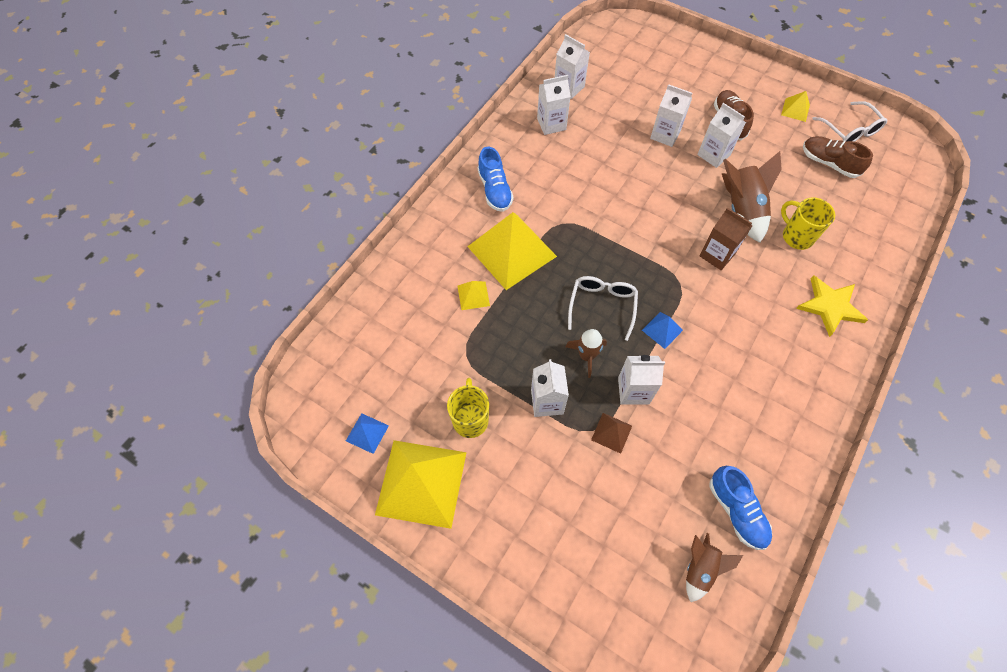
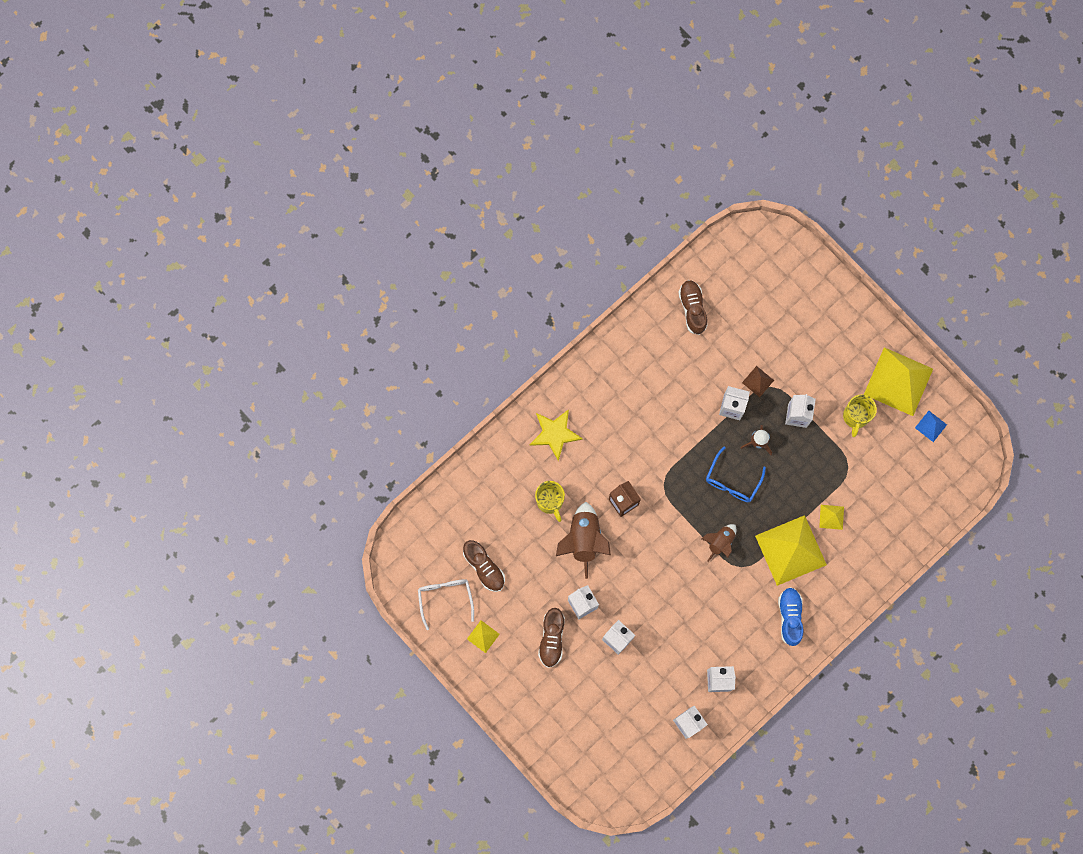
camera: 165 degrees left, 15 degrees up
white glasses [568,276,638,341] -> blue glasses [706,446,766,502]
blue pyramid [642,312,683,349] -> none
brown rocket [686,533,743,602] -> brown rocket moved to [701,524,736,562]
blue shoe [710,466,772,550] -> brown shoe [678,280,707,335]

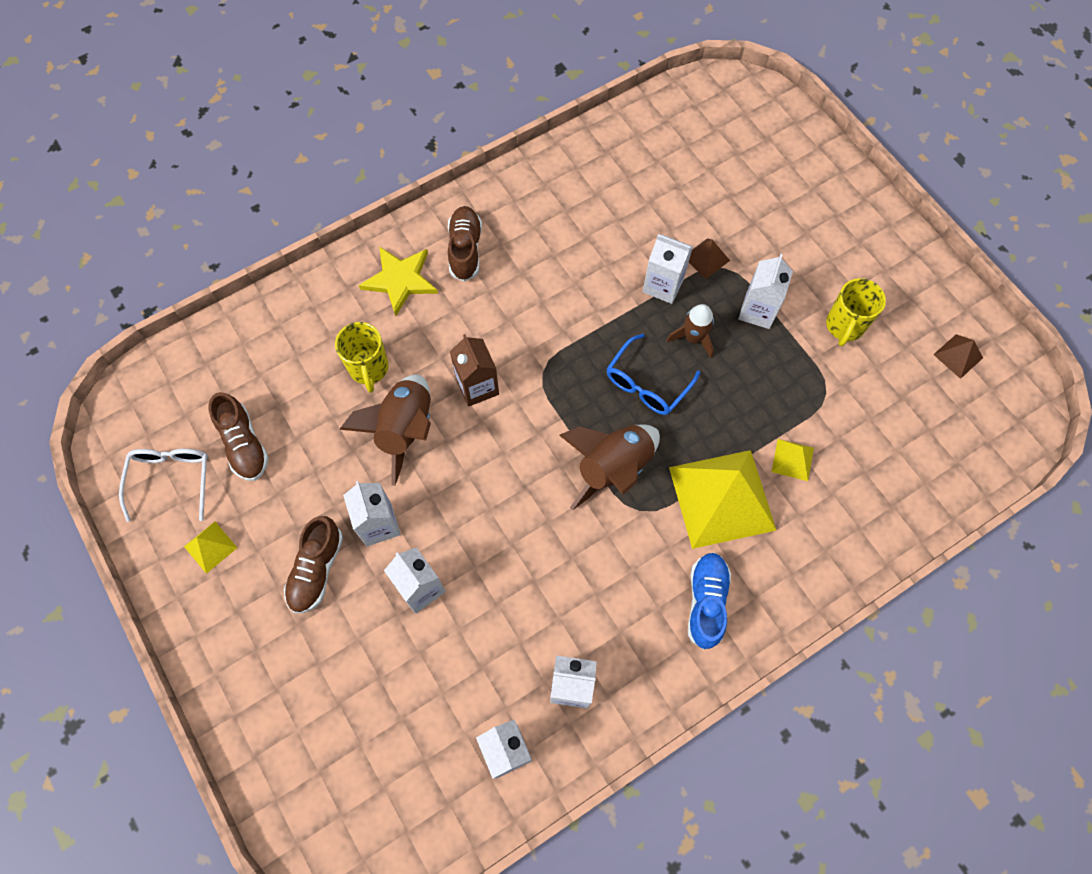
camera: 10 degrees right, 10 degrees down
brown shoe [678,280,707,335] -> brown shoe moved to [448,206,482,282]
brown rocket [701,524,736,562] -> brown rocket [559,425,660,510], size x1.65
yellow pyramid [864,347,933,416] -> none
blue pyramid [915,411,947,442] -> brown pyramid [933,334,983,379]

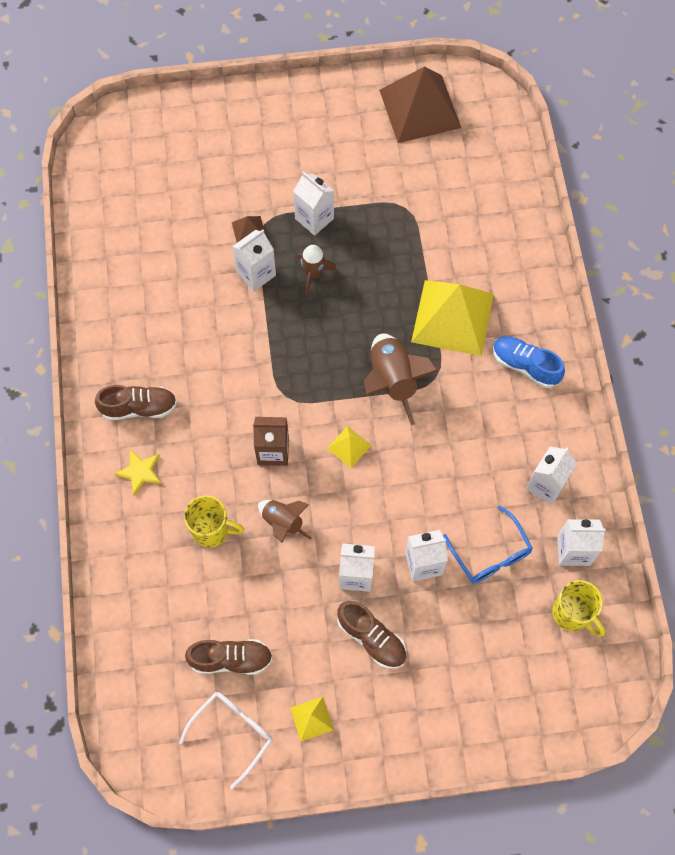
camera: 65 degrees left, 0 degrees up
white glasses [119,449,208,522] -> white glasses turned 105 degrees clockwise [179,692,273,789]
brown rocket [339,374,431,486] -> brown rocket [258,500,312,543], size x0.61
yellow star [359,247,438,316] -> yellow star [114,450,162,496], size x0.66
brown shoe [448,206,482,282] -> brown shoe turned 150 degrees clockwise [95,385,177,420]
blue glasses [607,334,700,415] -> blue glasses moved to [443,506,533,583]
yellow pyramid [772,439,814,481] -> yellow pyramid moved to [327,426,371,468]
yellow mug [826,278,886,346] -> yellow mug moved to [552,580,605,637]
brown pyramid [933,334,983,379] -> brown pyramid [379,66,461,143], size x2.31

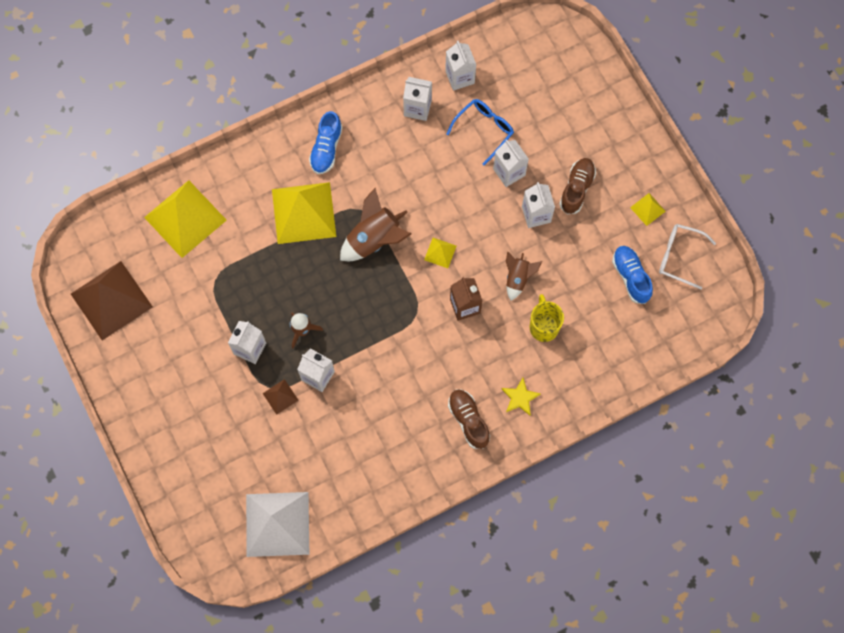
camera: 110 degrees left, 5 degrees up
brown shoe [185,639,273,675] -> blue shoe [612,246,653,304]
yellow mug [552,580,605,637] -> none
none -> yellow pyramid [144,180,227,258]
none -> white pyramid [246,492,309,557]

